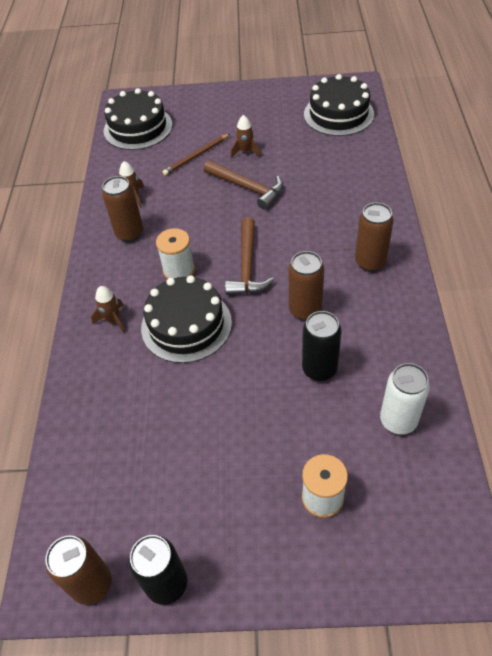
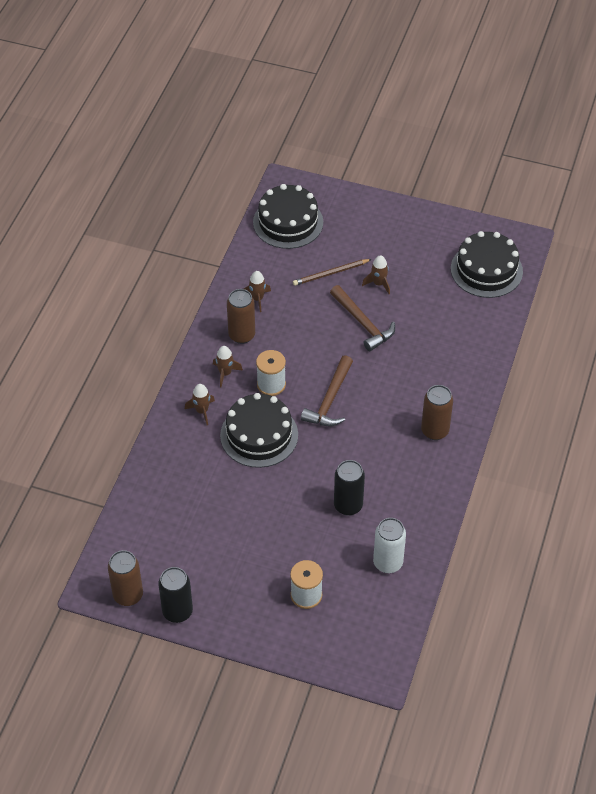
camera: 15 degrees right, 0 degrees up
brown can [289,251,324,320] -> none
none -> brown rocket [213,346,243,387]

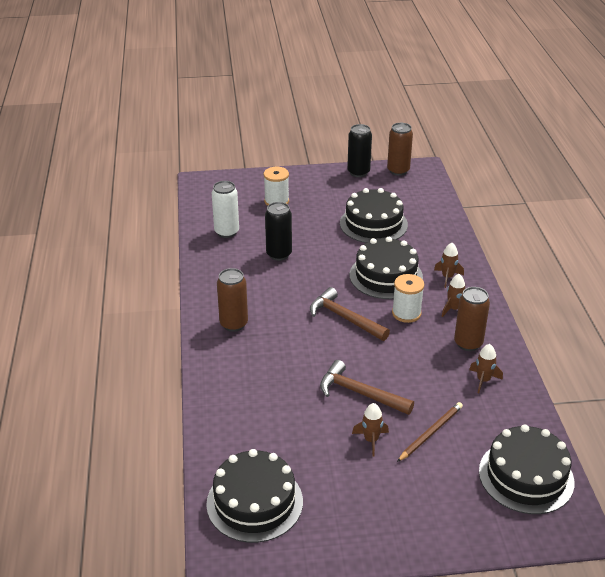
camera: 155 degrees right, 15 degrees down
brown hammer [301,355,353,427] -> brown hammer turned 45 degrees counterclockwise [310,287,390,341]
none -> black cake [340,188,408,243]

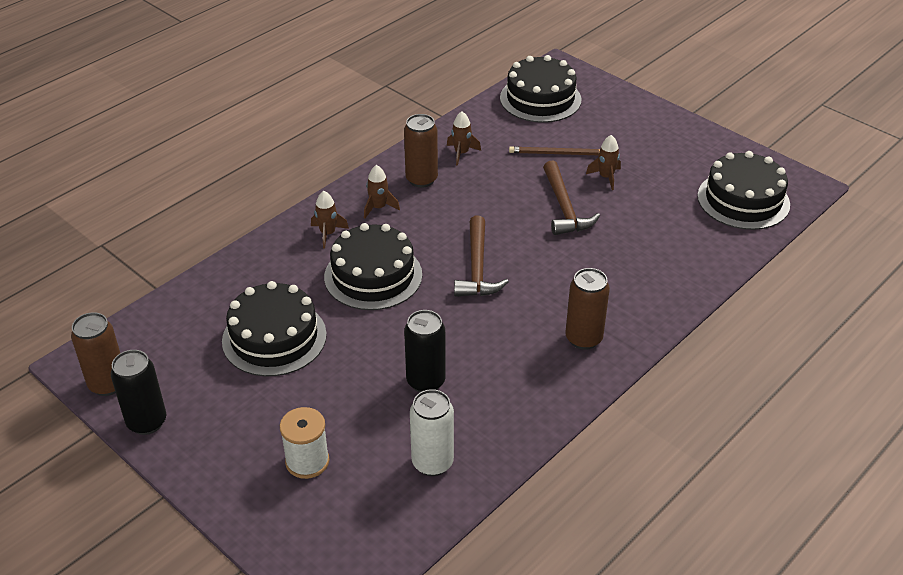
camera: 130 degrees left, 5 degrees up
white spool [392,274,424,323] -> none

